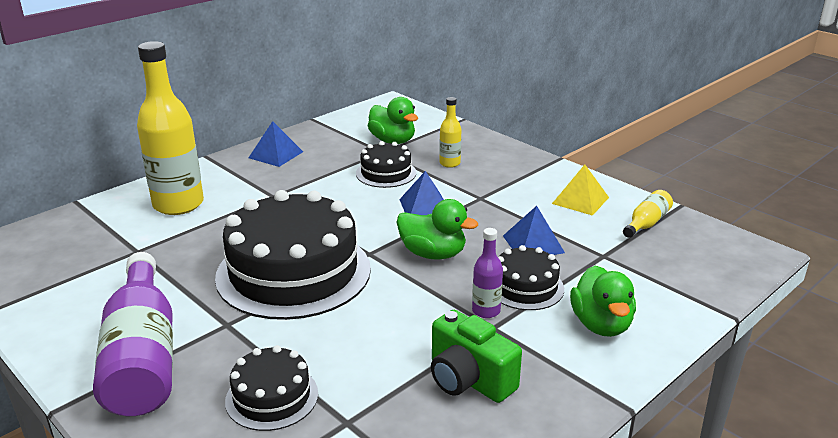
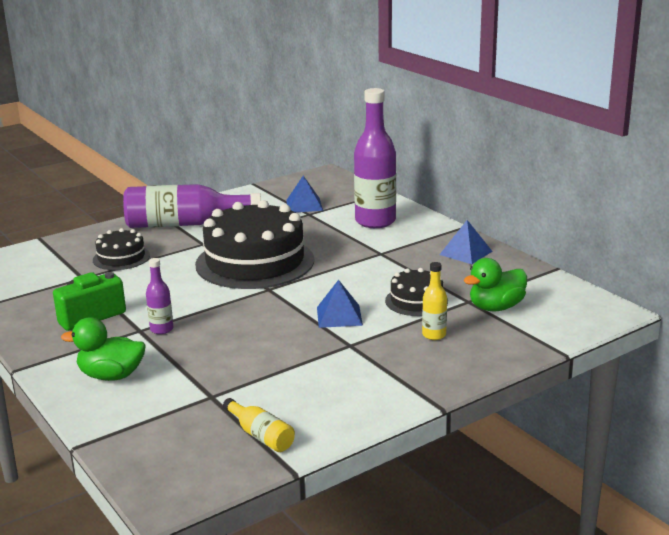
camera: 100 degrees right, 5 degrees down
yellow bottle [137,41,204,215] -> purple bottle [354,88,396,228]
green duck [397,199,478,260] -> none
black cake [498,245,564,310] -> none
blue pyramid [503,206,565,255] -> blue pyramid moved to [286,175,323,213]
yellow pyramid [552,165,609,216] -> none

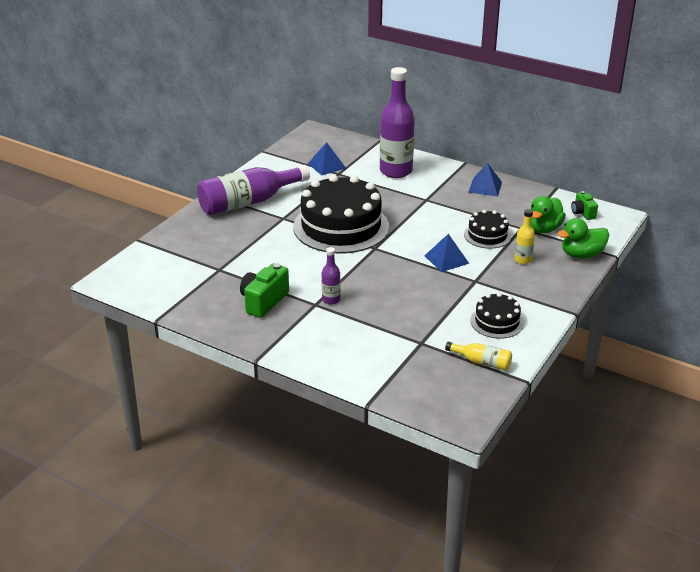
camera: 25 degrees left, 10 degrees up
green duck [61,317,146,381] -> green duck moved to [557,218,609,259]
black cake [93,228,150,270] -> black cake moved to [470,293,524,339]
none -> green camera [571,191,598,220]

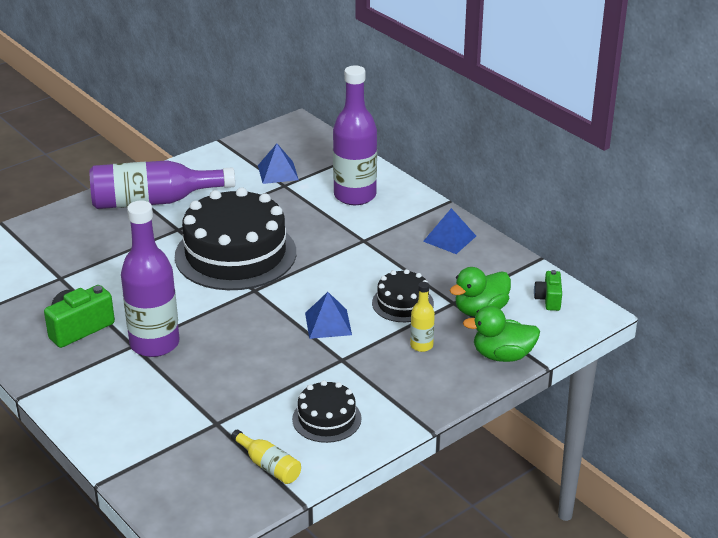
camera: 20 degrees right, 0 degrees up
purple bottle [322,247,341,305] -> purple bottle [121,200,179,357], size x2.16

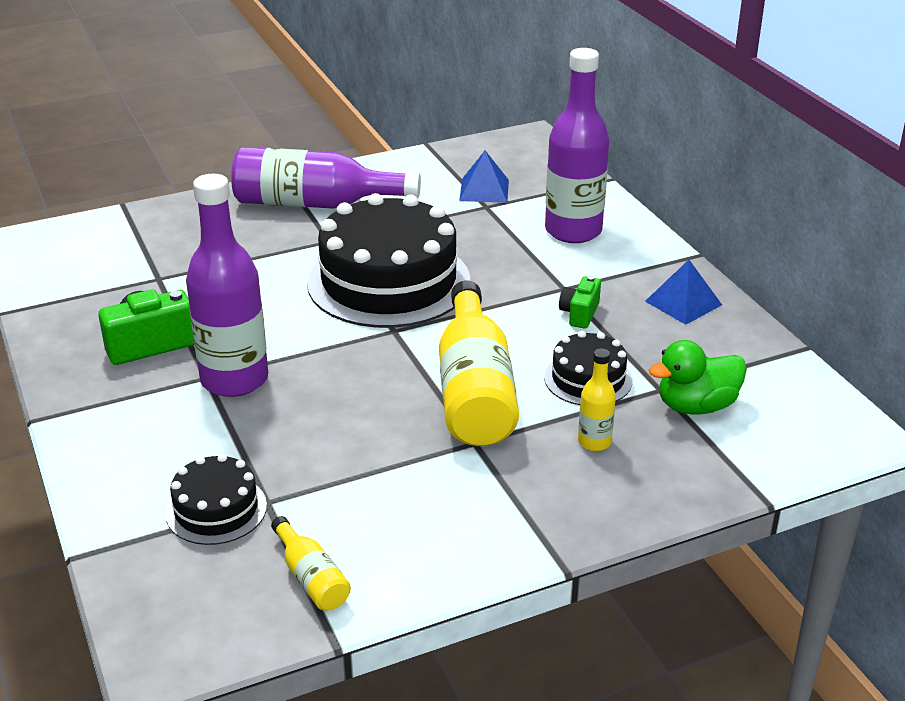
camera: 15 degrees right, 0 degrees up
black cake [292,380,361,443] -> black cake moved to [165,454,267,545]
blue pyramid [305,292,352,339] -> yellow bottle [439,280,519,446]
green duck [463,306,540,362] -> none
green camera [534,270,562,311] -> green camera moved to [559,276,601,329]

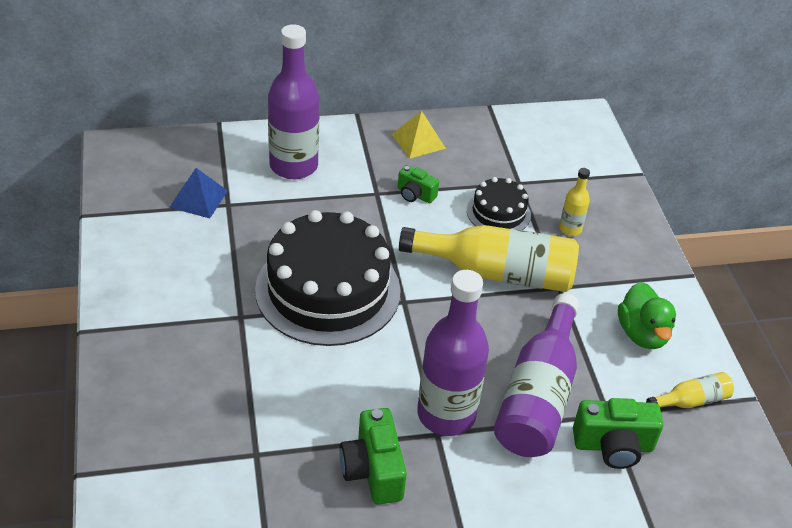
camera: 80 degrees left, 10 degrees up
black cake [165,454,267,545] -> green camera [573,398,663,469]
purple bottle [231,147,421,209] -> purple bottle moved to [494,293,580,457]
blue pyramid [645,260,722,325] -> yellow pyramid [392,111,446,158]
green duck [649,340,747,414] -> green duck moved to [618,282,676,349]

